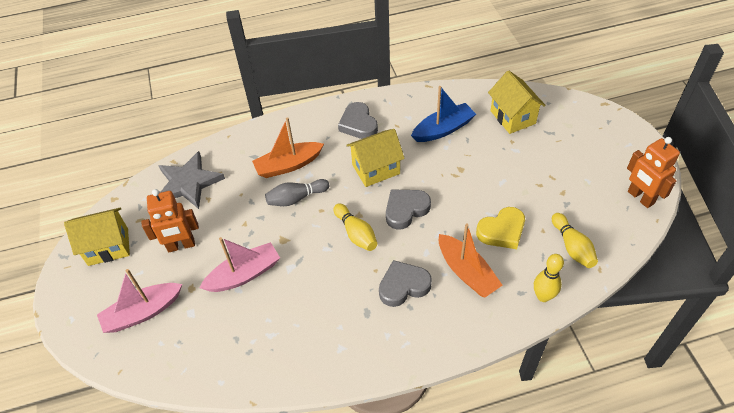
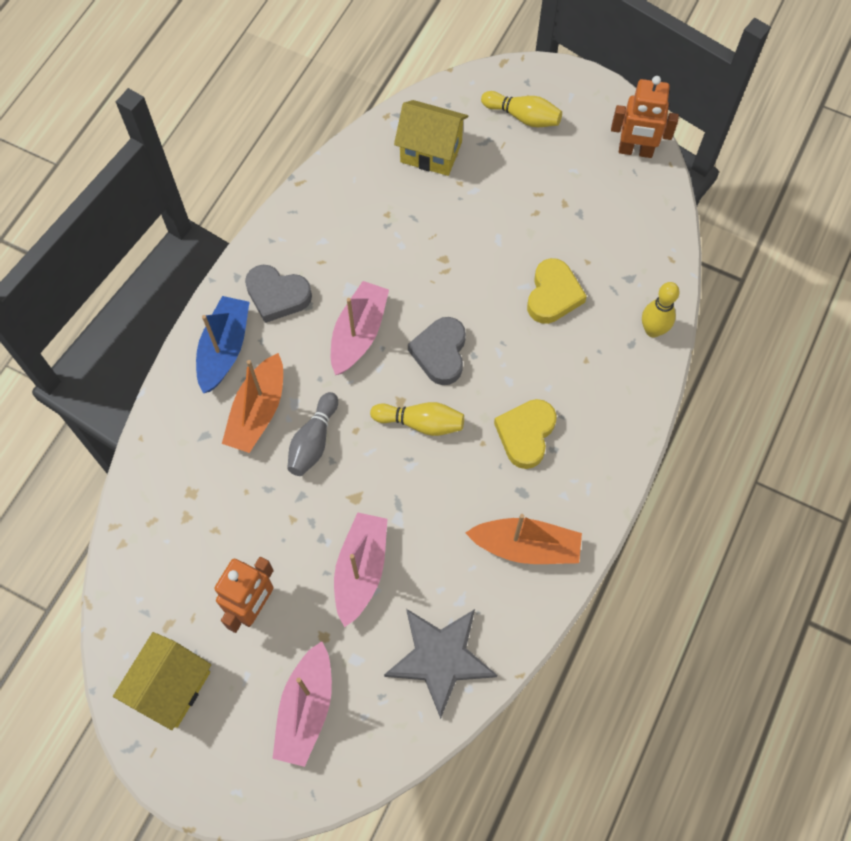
camera: 50 degrees left, 15 degrees up
grey star [158,151,225,209] -> grey star moved to [384,609,498,719]
yellow house [346,129,405,187] -> pink boat [331,281,389,375]
grey heart [379,260,432,307] -> yellow heart [494,399,557,469]
blue boat [411,86,476,142] -> blue boat moved to [196,296,249,393]
orange boat [439,224,503,297] -> orange boat moved to [466,514,582,564]
yellow bowling pin [552,213,598,268] -> yellow bowling pin moved to [481,91,562,127]

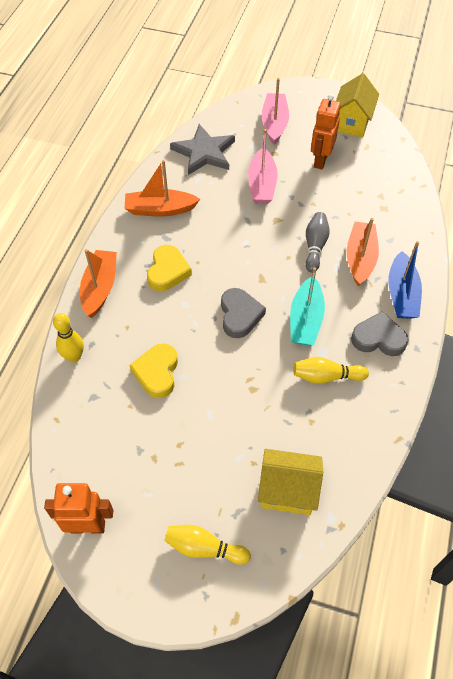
camera: 170 degrees right, 10 degrees down
pink boat [331,281,389,375] -> turquoise boat [290,267,325,346]
yellow bowling pin [370,402,464,436] -> yellow bowling pin moved to [293,357,369,384]
none -> orange boat [80,249,117,318]

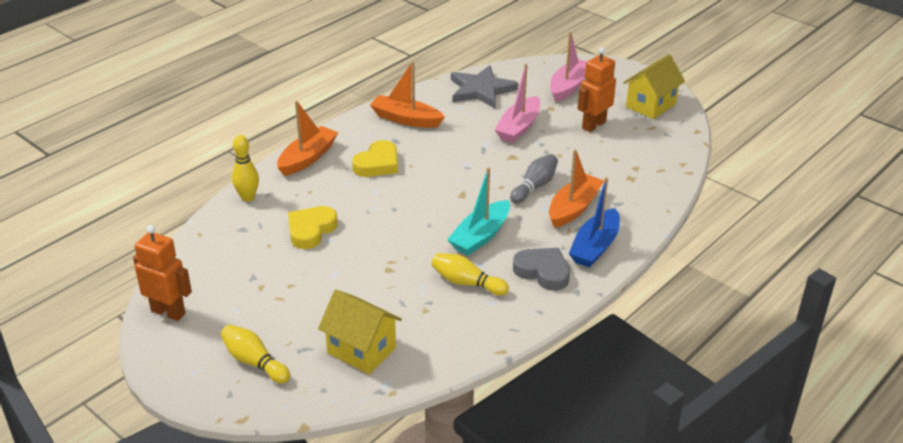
camera: 25 degrees right, 20 degrees down
grey heart [221,288,266,338] -> none

